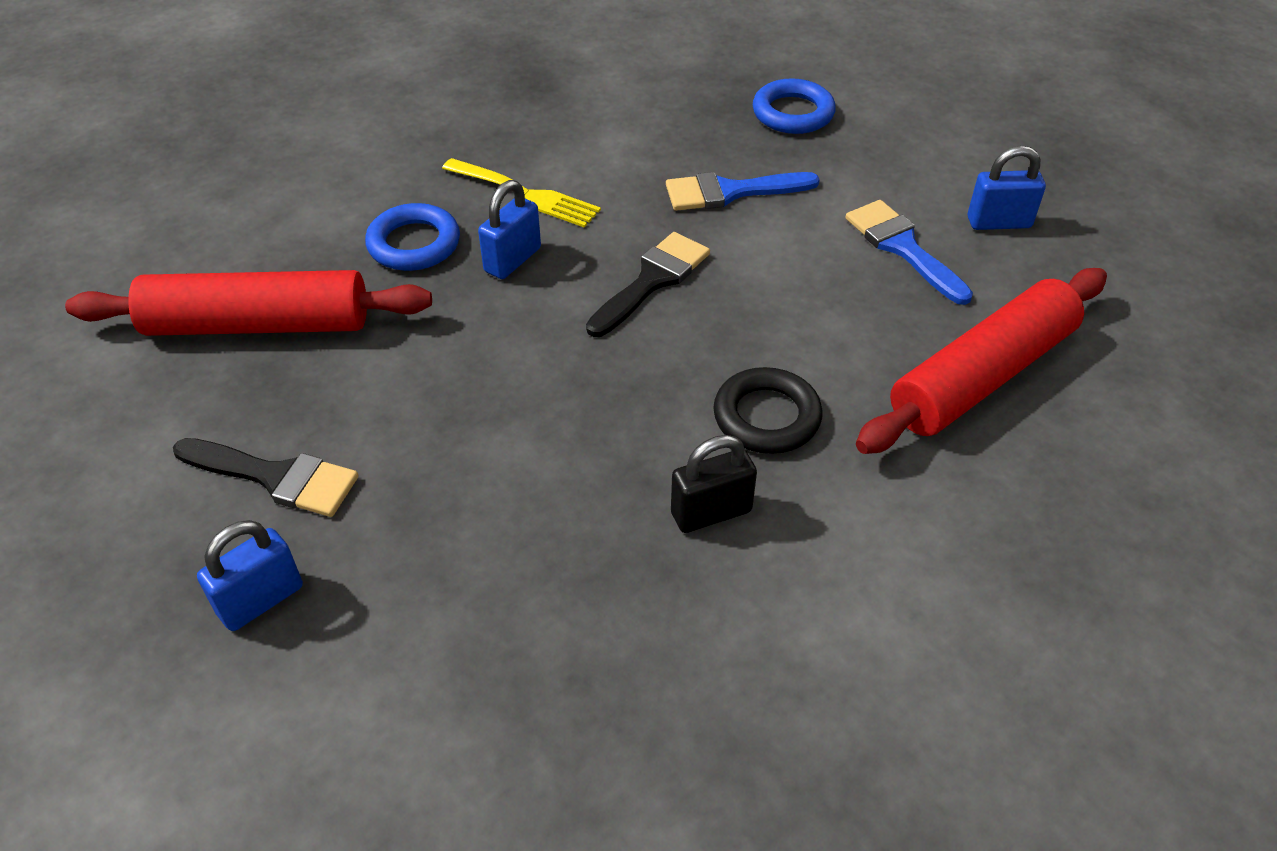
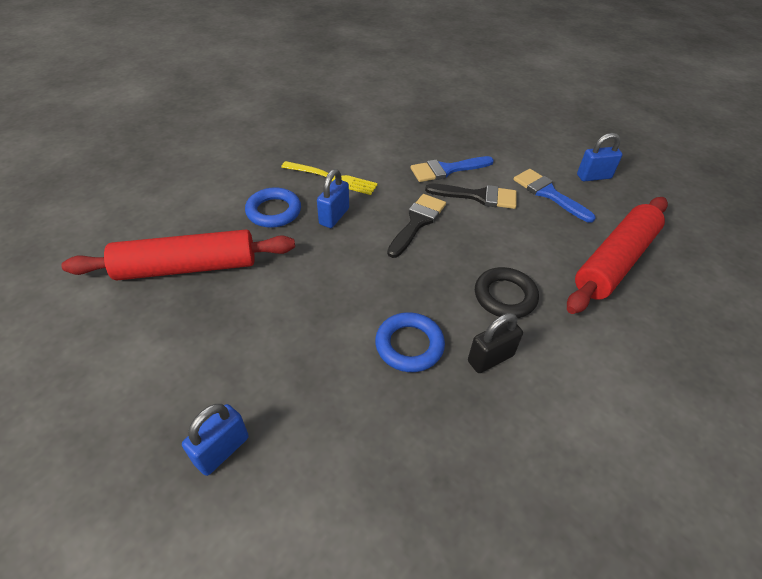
camera: 10 degrees left, 0 degrees up
black brush [173,438,358,517] -> black brush moved to [425,184,517,209]
blue ring [753,78,836,134] -> blue ring moved to [375,312,445,372]

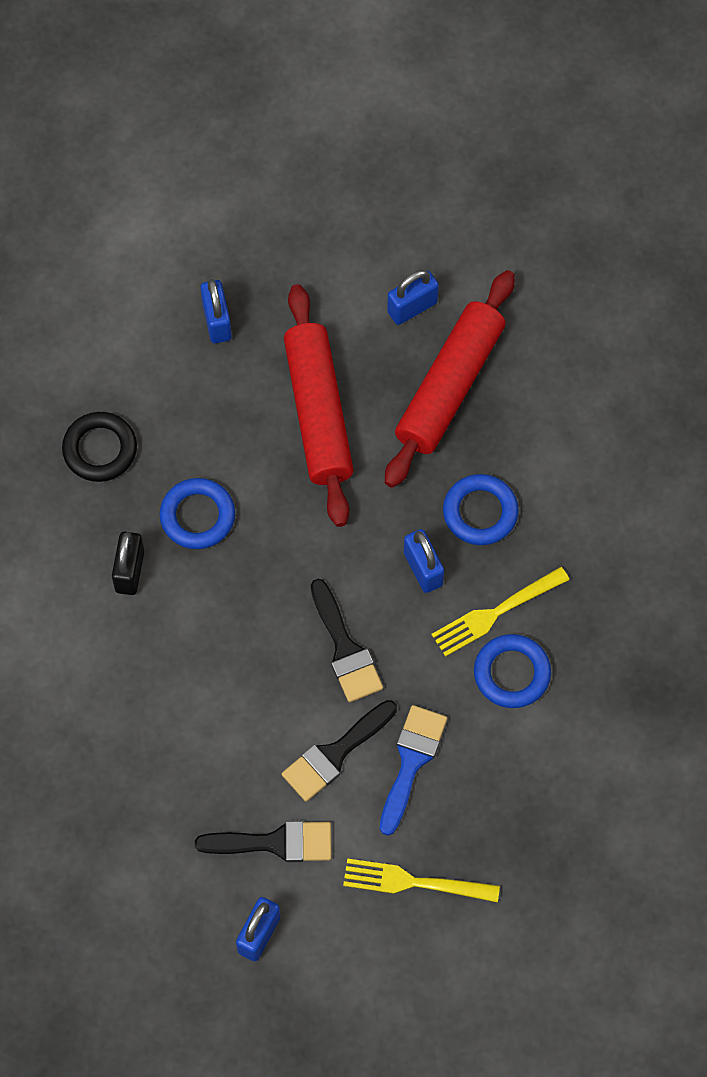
camera: 130 degrees right, 20 degrees up
black ring [475,267,539,318] -> black ring moved to [62,412,137,482]
blue brush [514,169,595,223] -> black brush [195,821,331,862]
red rolling pin [567,197,668,314] -> red rolling pin moved to [284,284,354,527]
none -> yellow fork [343,858,500,902]
none -> blue padlock [387,270,439,325]
none -> blue ring [474,634,551,708]

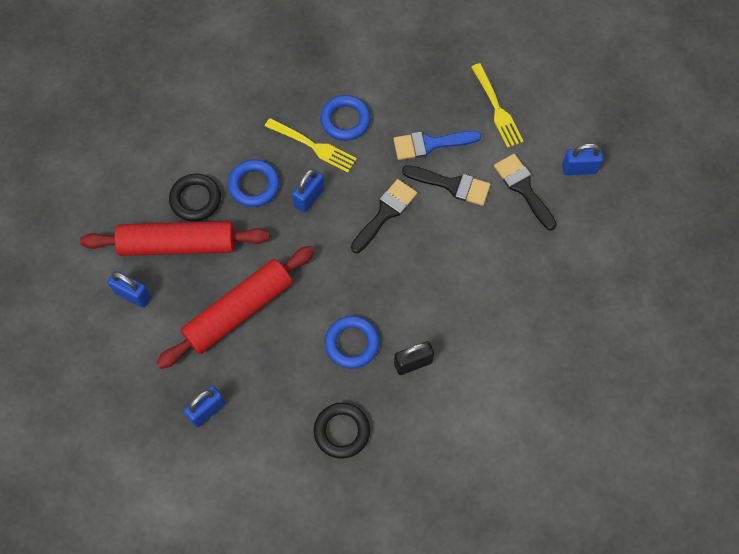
camera: 120 degrees left, 0 degrees up
none -> black ring [169,174,221,222]

